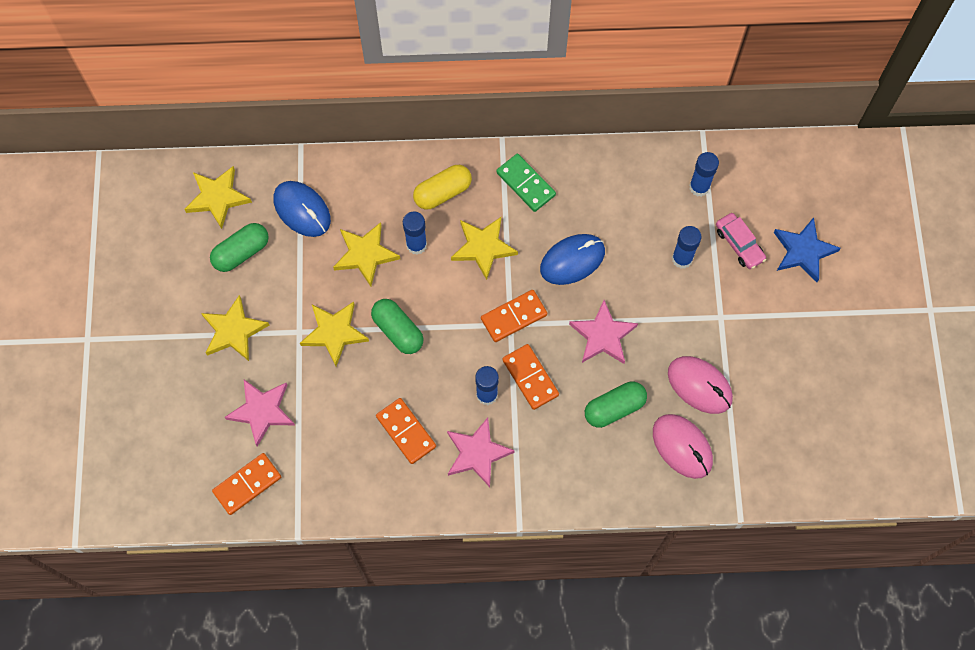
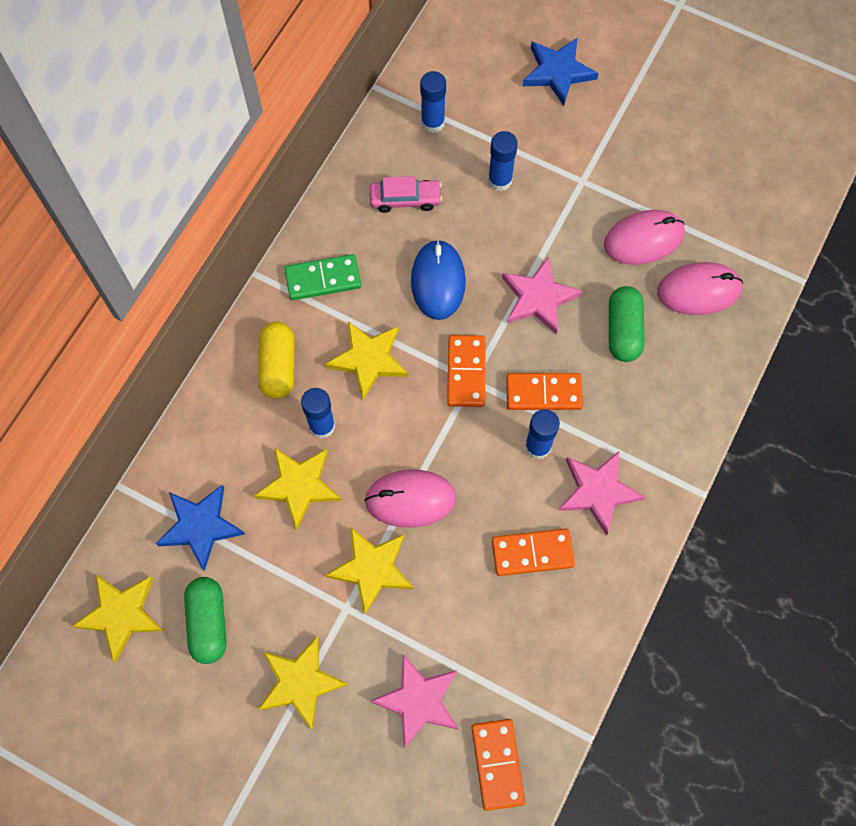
camera: 60 degrees left, 0 degrees up
blue mouse [273,181,331,237] -> blue star [156,485,245,571]
green capsule [371,299,424,354] -> pink mouse [364,470,457,528]
pink car [716,213,766,269] -> pink car moved to [370,176,442,213]

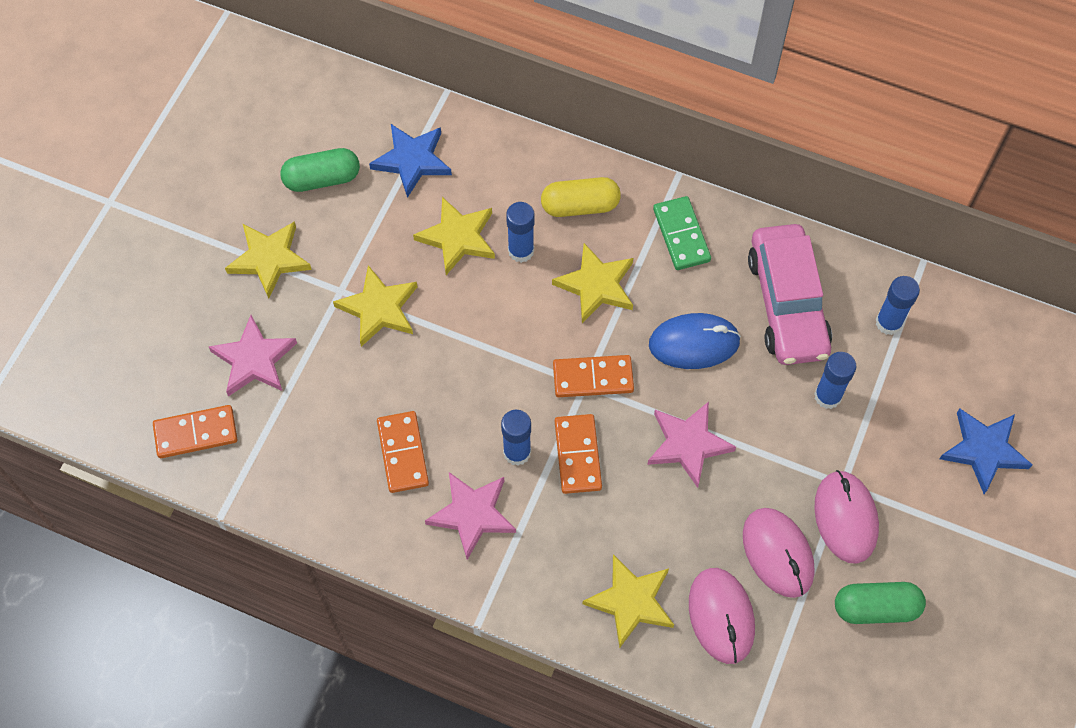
camera: 85 degrees right, 5 degrees down
yellow star [72,575,164,662] -> yellow star moved to [582,554,674,648]
pink mouse [364,470,457,528] -> pink mouse moved to [814,470,879,564]
pink car [370,176,442,213] -> pink car [748,224,832,365], size x1.93
green capsule [609,286,644,362] -> green capsule moved to [835,582,926,624]

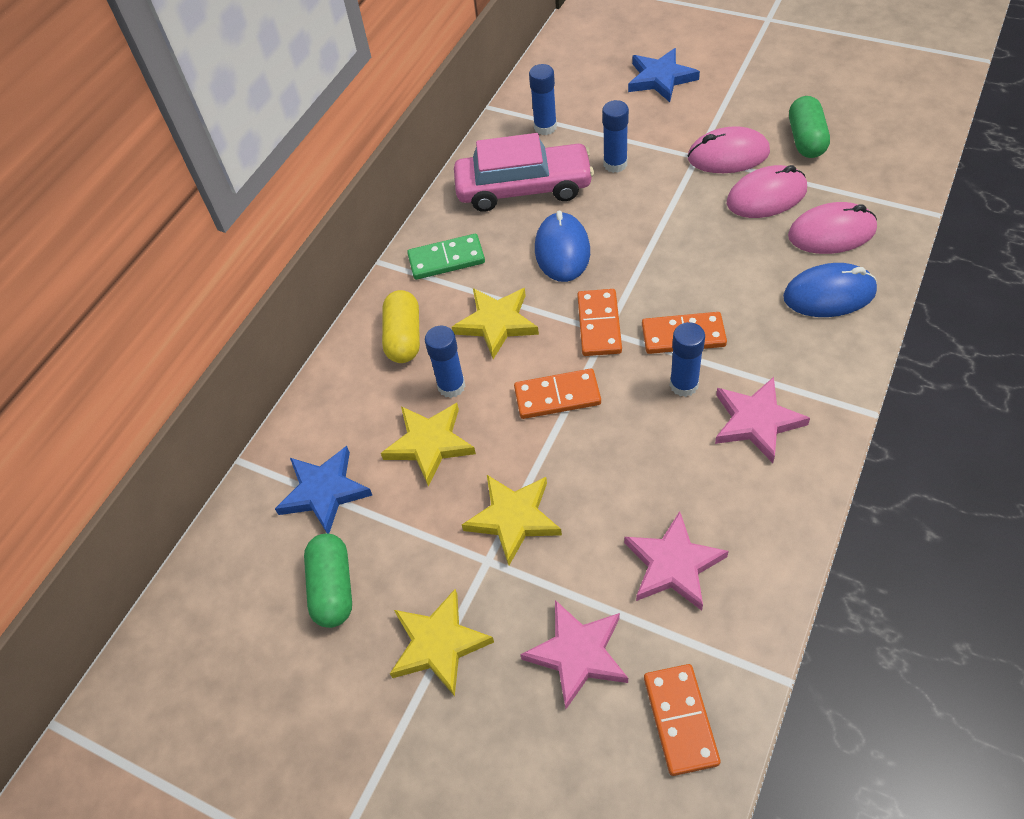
camera: 80 degrees left, 10 degrees down
orange domino [377,411,429,493] -> orange domino moved to [514,369,601,419]
yellow star [582,554,674,648] -> blue mouse [783,263,877,317]
pink star [647,402,736,488] -> pink star moved to [624,511,729,611]

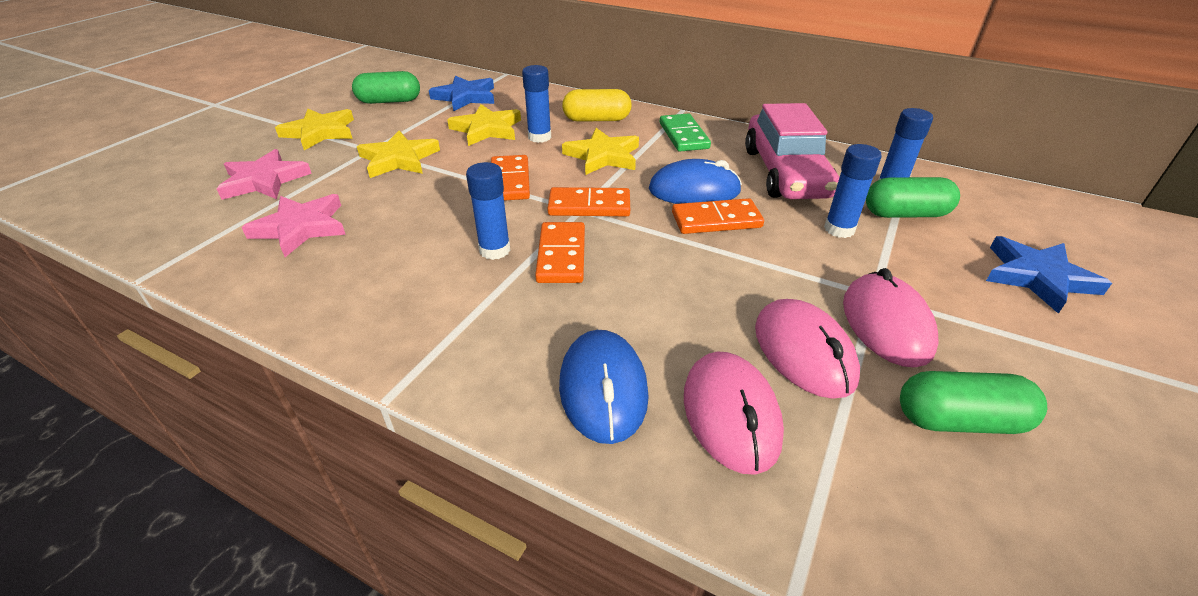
camera: 85 degrees right, 15 degrees down
orange domino [644,664,721,776] -> orange domino moved to [672,198,764,234]
pink star [715,377,810,463] -> none
none -> green capsule [866,177,960,218]

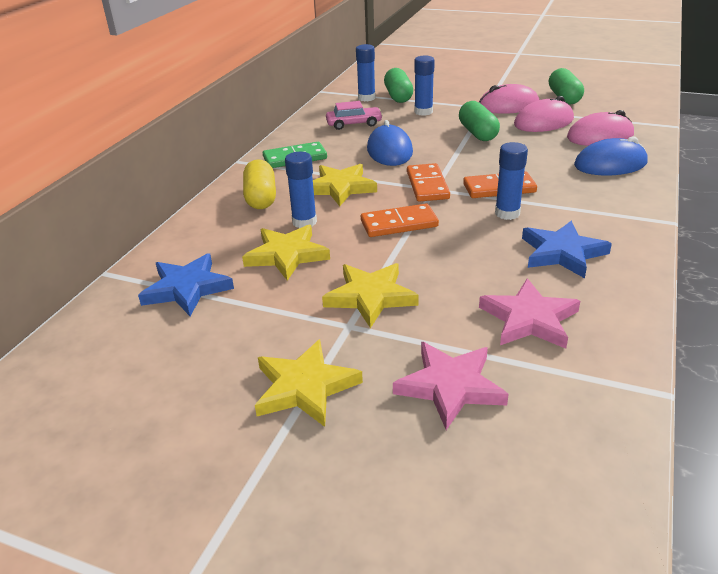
camera: 95 degrees left, 5 degrees down
green capsule [352,71,420,104] -> green capsule moved to [459,101,500,141]
orange domino [672,198,764,234] -> none
pink car [745,103,839,199] -> pink car [326,101,383,130], size x0.52
blue star [986,236,1112,314] -> blue star moved to [522,221,612,278]

